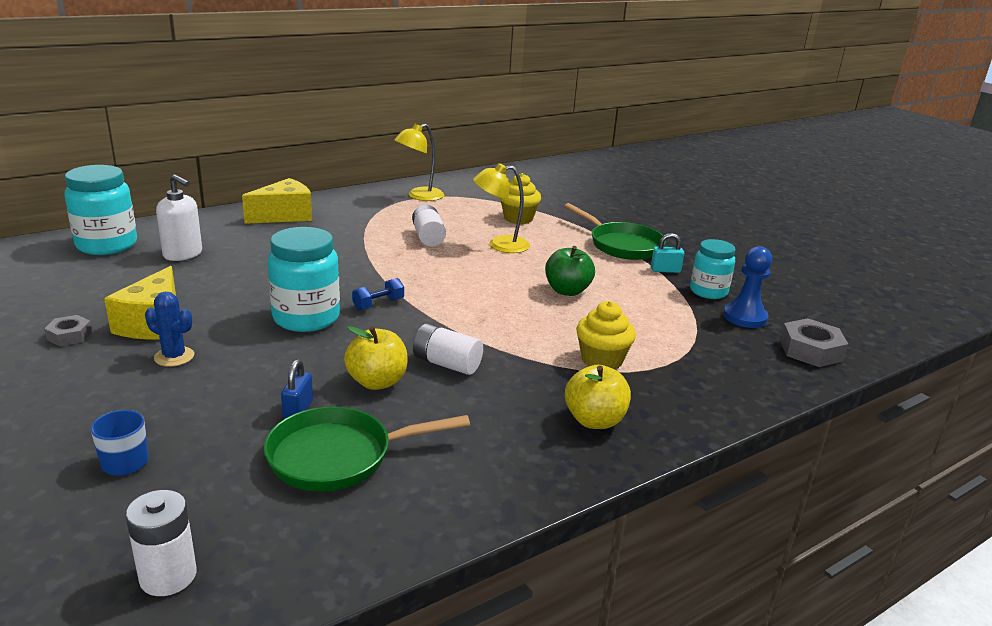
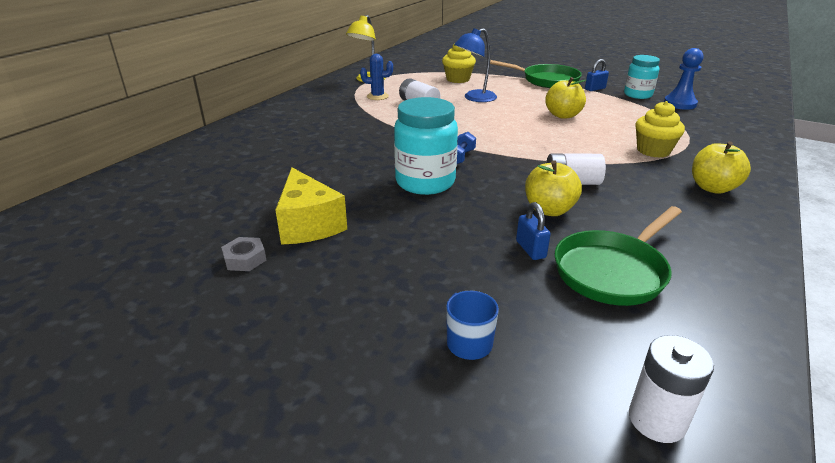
camera: 25 degrees left, 5 degrees up
turquoise jar [64,165,137,255] -> none
blue cactus [145,292,194,367] -> blue cactus moved to [360,54,393,100]
white soap dispenser [156,174,202,261] -> none
yellow cheese [242,178,312,224] -> none
yellow lamp [473,163,530,253] -> blue lamp [454,28,497,102]
green apple [545,246,595,296] -> yellow apple [545,77,586,119]
turquoise padlock [651,233,684,273] -> blue padlock [585,59,609,91]
grey nut [780,318,848,367] -> none

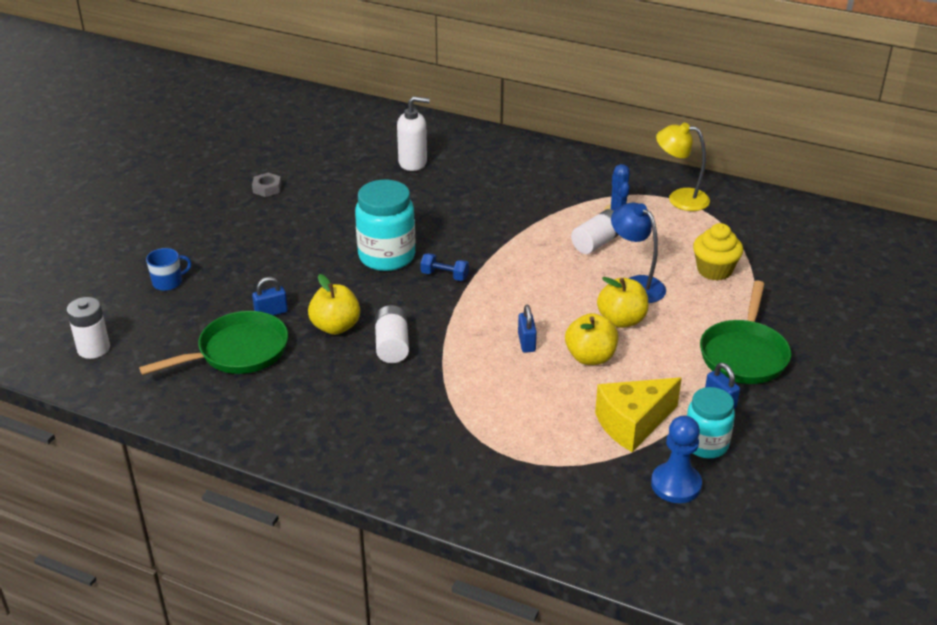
camera: 85 degrees right, 5 degrees up
yellow cheese [275,168,347,245] -> yellow cheese moved to [595,377,682,452]
green pan [555,206,682,306] -> green pan turned 105 degrees clockwise [139,311,288,375]
yellow cupcake [635,101,685,158] -> none
yellow apple [692,141,751,194] -> yellow apple moved to [597,277,649,328]
none -> white soap dispenser [397,96,430,171]
none -> blue padlock [518,305,537,353]

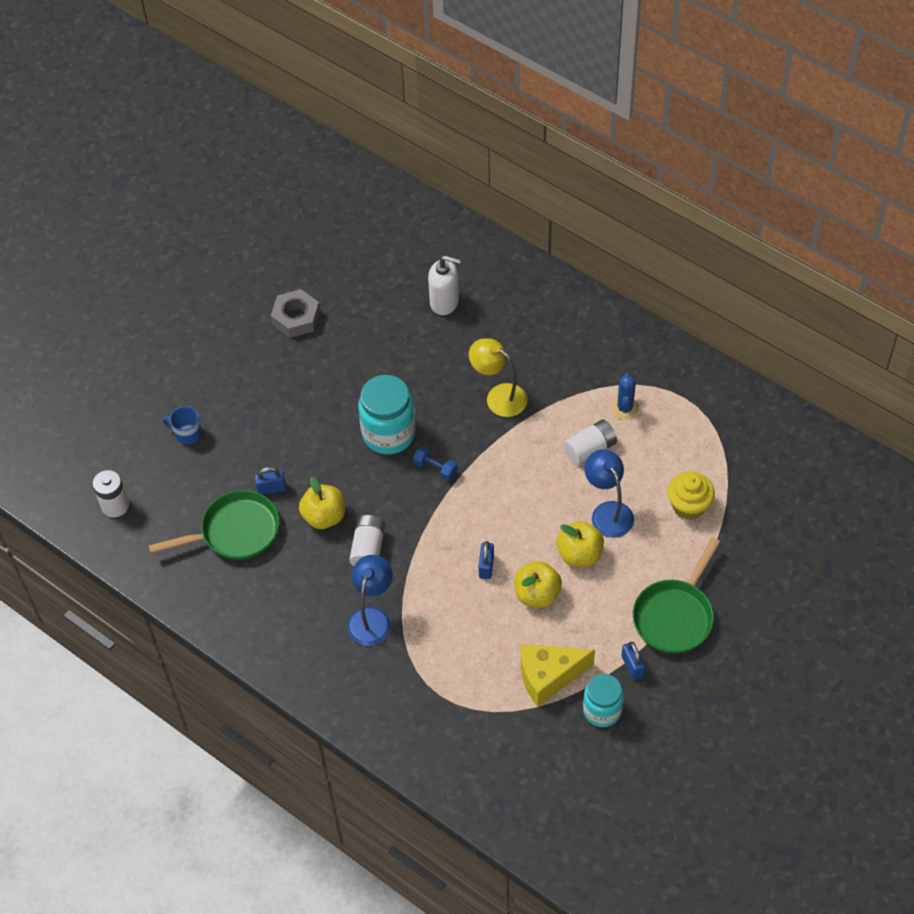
camera: 15 degrees right, 20 degrees up
blue mug [146,248,192,291] -> blue mug turned 150 degrees counterclockwise [163,406,202,445]
grey nut [252,173,281,197] -> grey nut [271,289,320,338], size x1.66
blue pawn [651,416,702,503] -> none
yellow lamp [656,123,710,211] -> yellow lamp moved to [469,338,527,417]
none -> blue lamp [347,555,393,646]

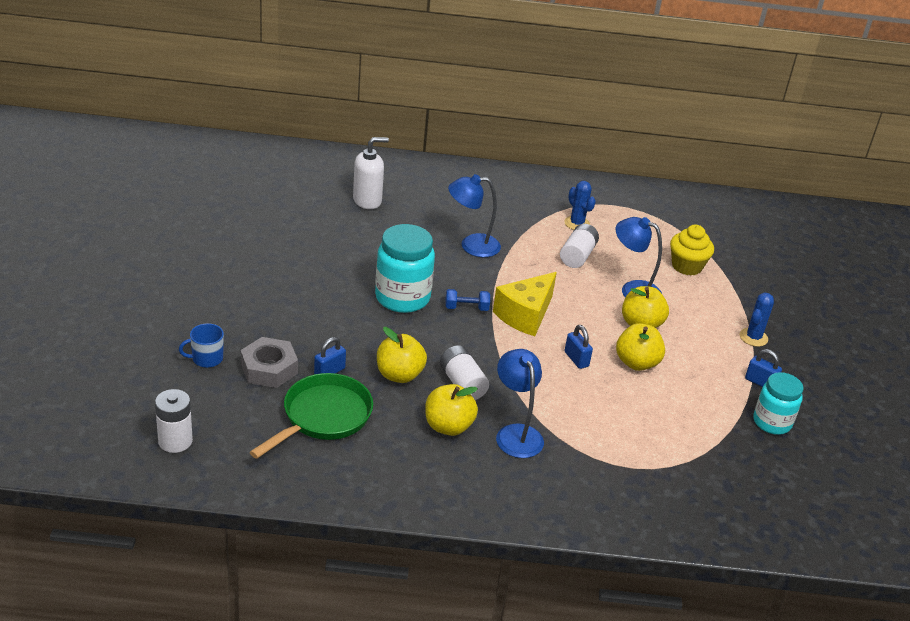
camera: 40 degrees left, 20 degrees down
grey nut [271,289,320,338] -> grey nut moved to [241,337,298,388]
yellow lamp [469,338,527,417] -> blue lamp [448,174,501,257]
yellow cheese [521,644,595,707] -> yellow cheese moved to [493,272,557,336]
green pan [632,537,720,654] -> blue cactus [740,292,774,347]
none -> yellow apple [425,384,478,436]

